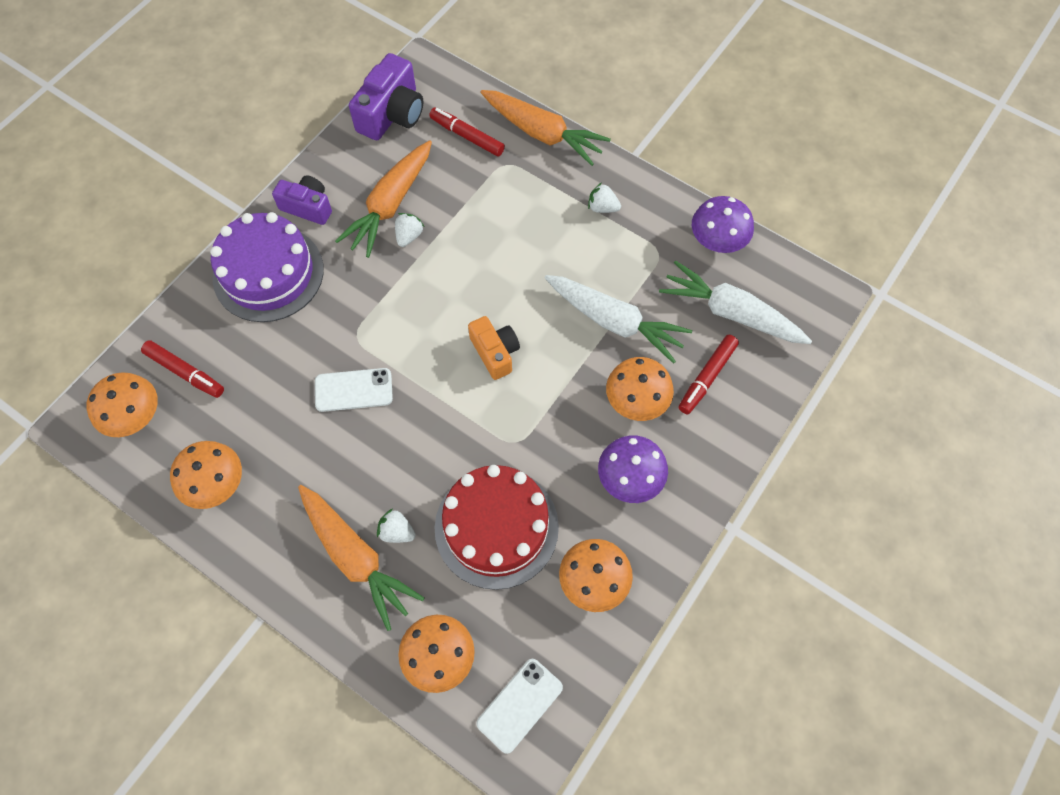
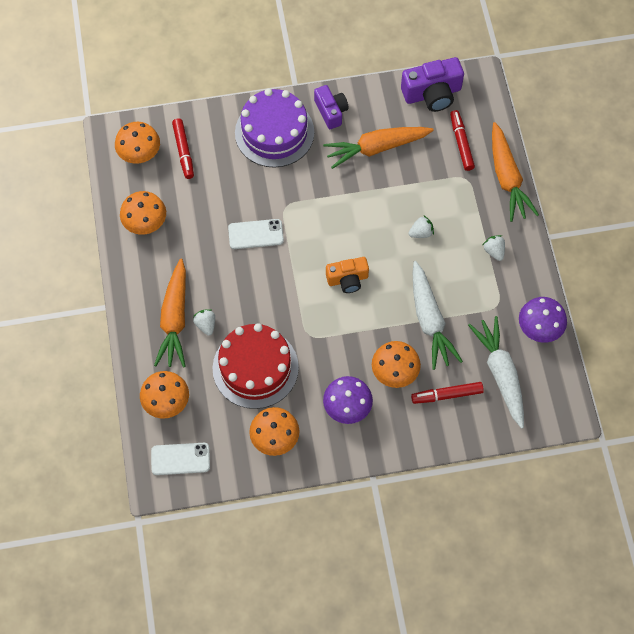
camera: 45 degrees right, 0 degrees up
white phone [315,368,393,412] -> white phone turned 45 degrees counterclockwise [228,219,284,249]
white strawberry [395,213,425,247] -> white strawberry moved to [409,216,434,238]
orange camera [468,316,520,380] -> orange camera turned 60 degrees clockwise [326,257,369,293]

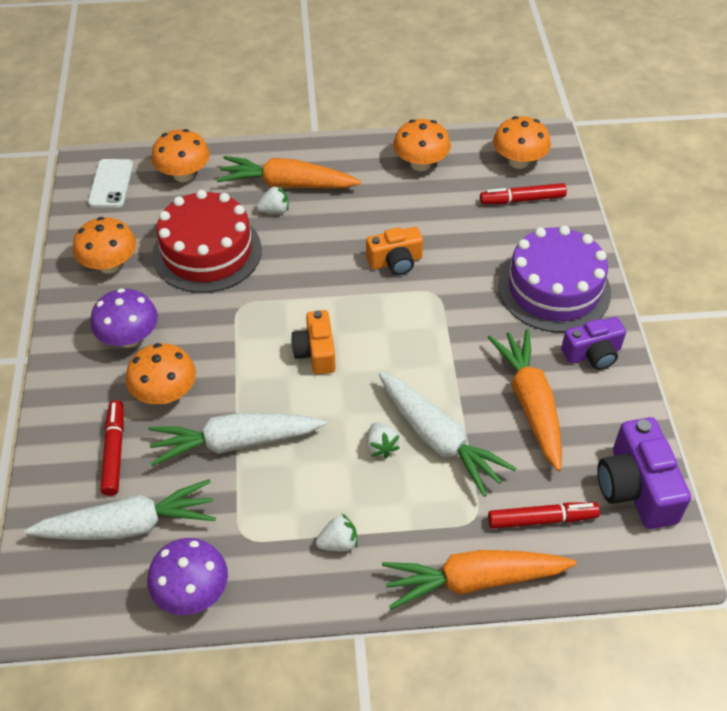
camera: 95 degrees right, 15 degrees down
white phone [228,219,284,249] -> orange camera [366,227,423,275]
none -> white carrot [379,372,517,497]

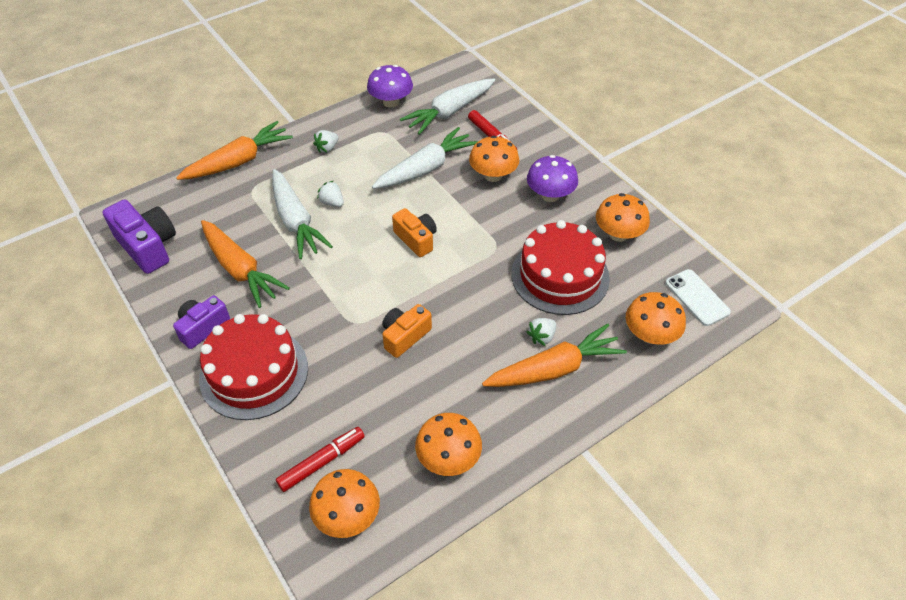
camera: 150 degrees right, 0 degrees up
white carrot [379,372,517,497] -> white carrot turned 135 degrees counterclockwise [272,169,333,259]
red marker [488,502,600,529] -> none
purple cake [498,225,611,333] -> red cake [199,314,308,420]

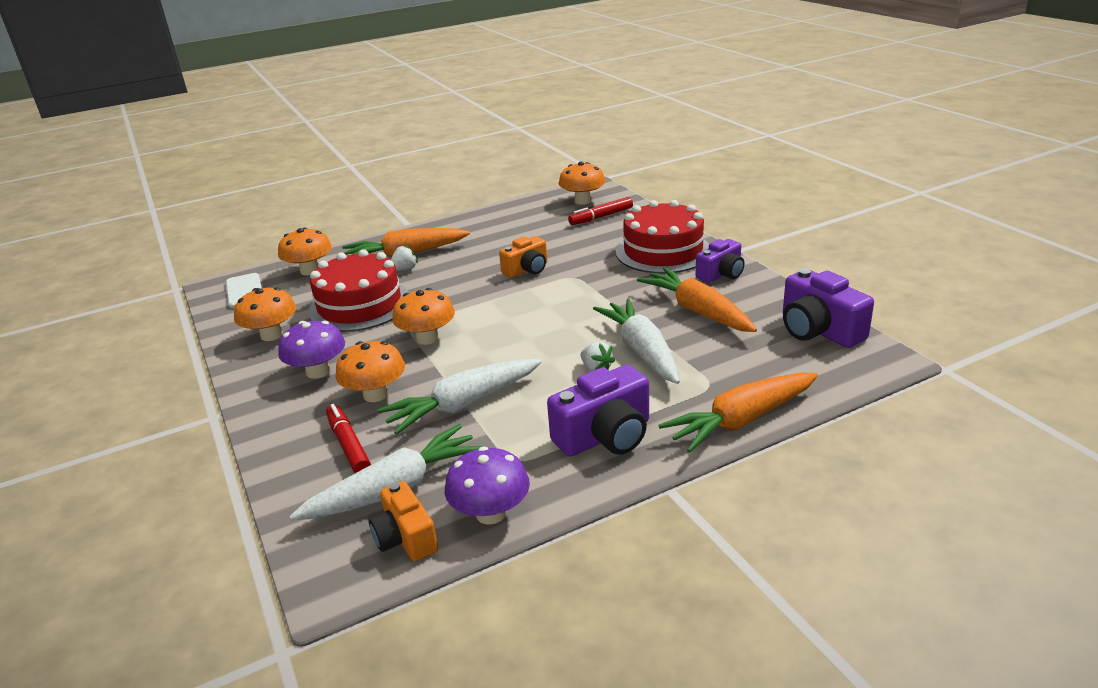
camera: 170 degrees left, 20 degrees down
white strawberry [313,130,339,153] -> purple camera [547,365,649,456]
orange camera [392,208,437,257] -> orange camera moved to [369,481,438,561]
orange mushroom [415,413,482,476] -> orange mushroom moved to [392,288,455,345]

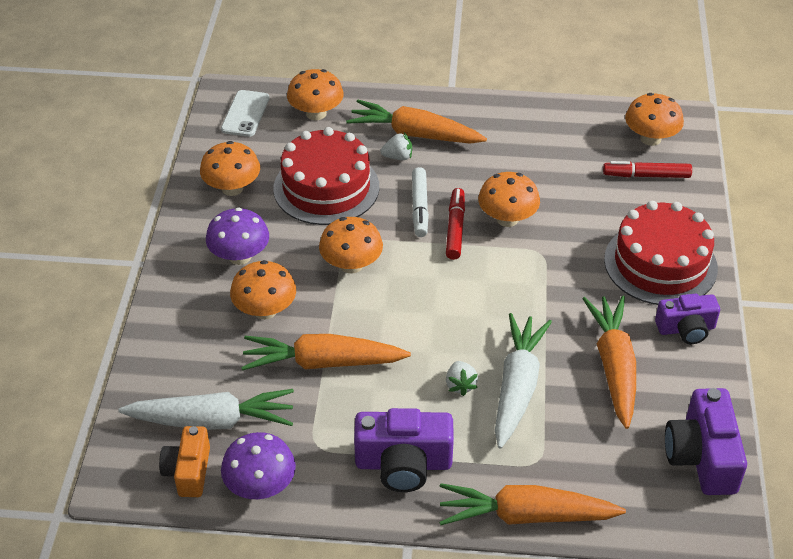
camera: 30 degrees right, 15 degrees up
red marker [326,404,371,473] -> red marker moved to [446,188,465,260]
white carrot [377,359,542,435] -> orange carrot [241,334,411,371]
orange camera [499,236,547,278] -> orange mushroom [478,172,540,227]
none -> white marker [412,167,429,237]

